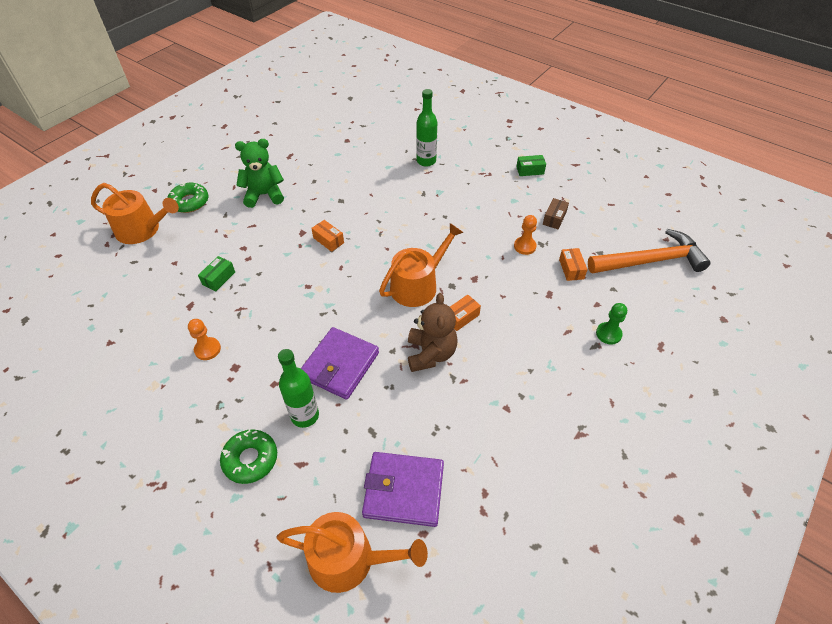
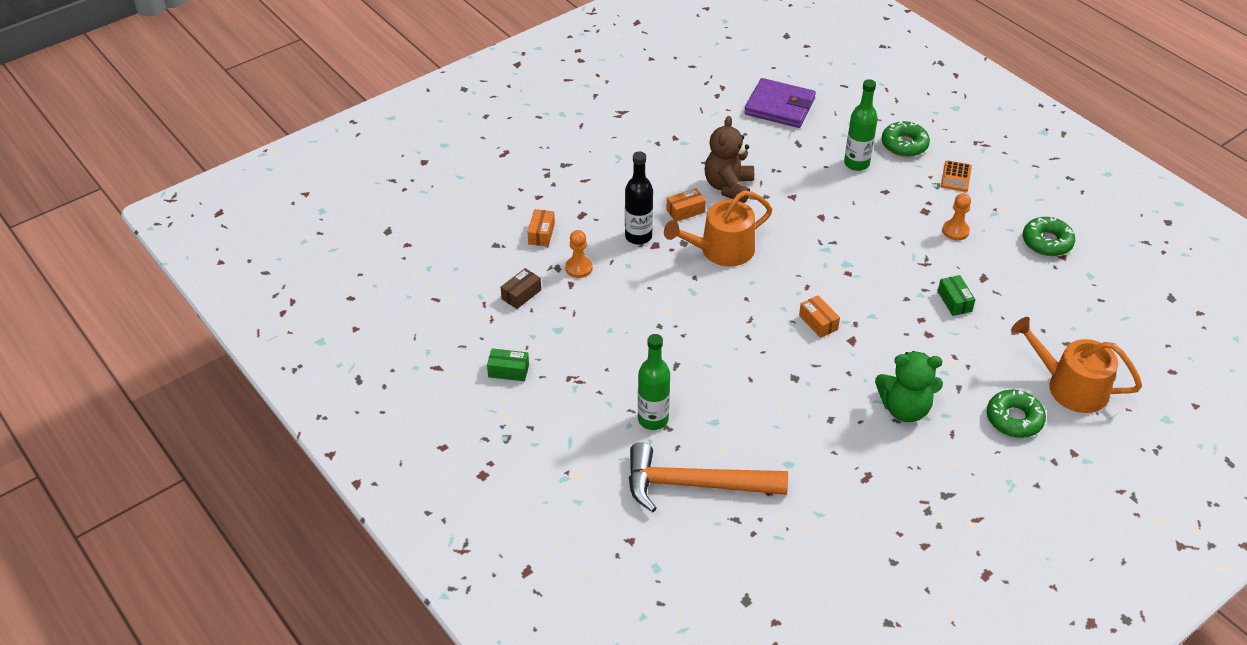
camera: 165 degrees left, 5 degrees down
green box [198,256,235,291] -> green box turned 60 degrees counterclockwise [938,275,976,316]
orange watering can [276,512,428,593] -> none
purple wallet [301,327,379,400] -> none
orange hammer [588,229,711,273] -> orange hammer moved to [629,442,788,512]
green pawn [596,303,627,344] -> none
none -> black bottle [625,151,653,245]
none -> orange calculator [941,160,972,192]
none -> green donut [1023,217,1075,256]

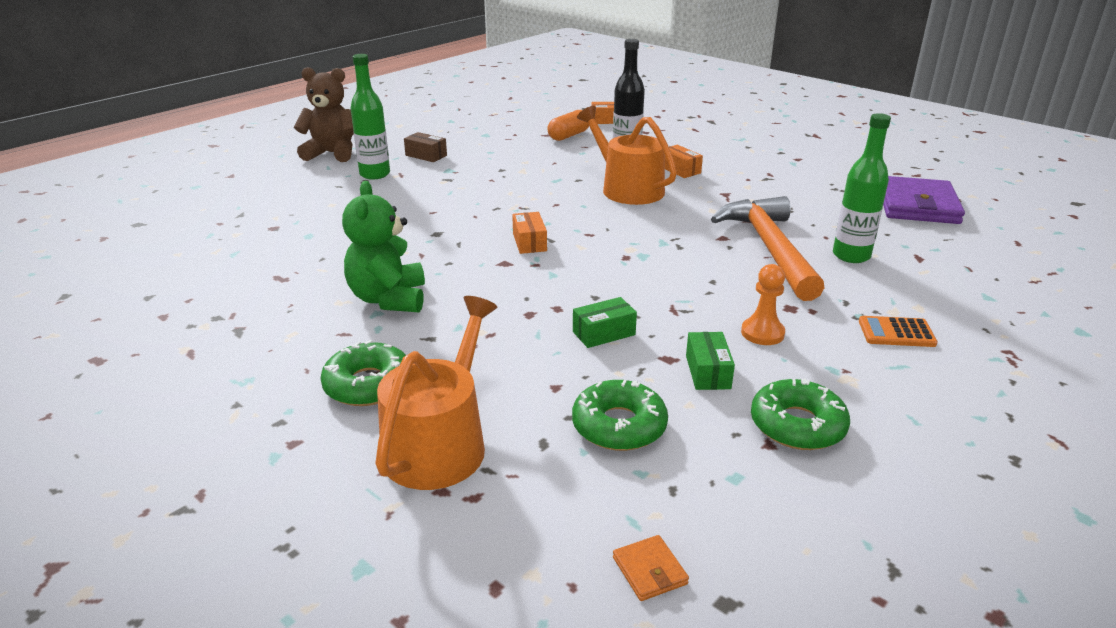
camera: 80 degrees right, 15 degrees down
green box [487,348,529,381] -> green box moved to [686,332,735,390]
brown box [501,268,541,309] -> brown box moved to [404,132,447,162]
orange pawn [565,230,593,278] -> orange capsule [547,110,589,141]
orange hammer [629,442,788,512] -> orange hammer moved to [711,196,825,301]
brown teddy bear [705,116,754,203] -> brown teddy bear moved to [294,67,354,162]
orange box [799,295,840,338] -> orange box turned 60 degrees counterclockwise [512,212,547,254]
green donut [882,121,930,157] -> green donut moved to [572,380,668,451]
none -> orange wallet [613,535,689,601]

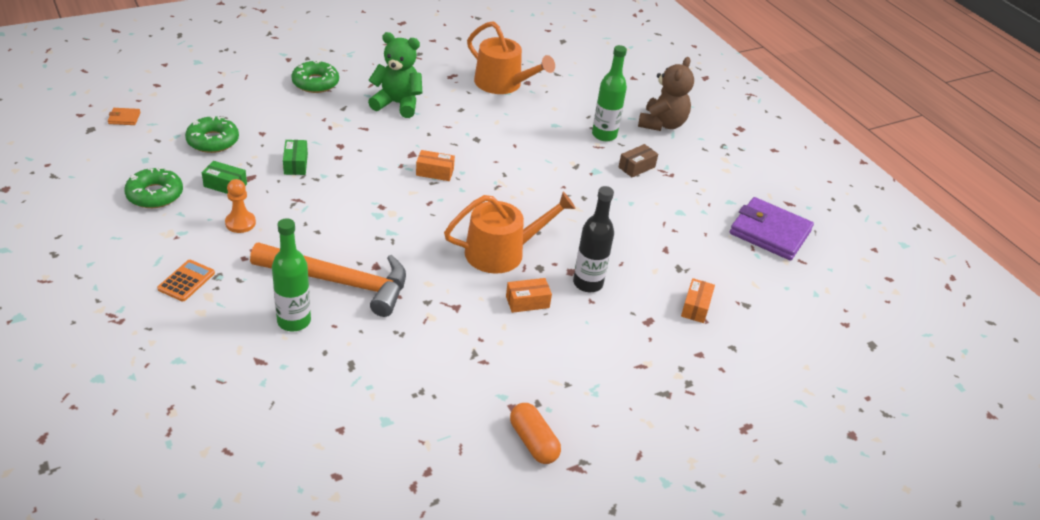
camera: 105 degrees right, 10 degrees up
orange watering can [375,296,497,490] -> orange watering can moved to [467,21,555,94]
orange capsule [547,110,589,141] -> orange capsule moved to [510,403,561,464]
purple wallet [883,176,965,224] -> purple wallet moved to [730,197,814,261]

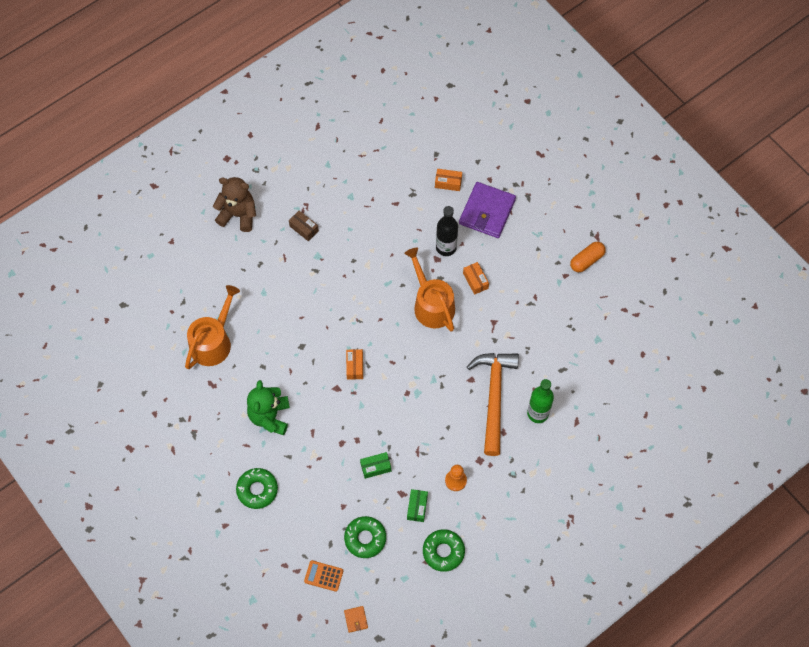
camera: 95 degrees left, 25 degrees up
orange calculator [157,260,215,301] -> orange calculator moved to [304,560,343,592]
green bottle [592,45,627,141] -> none
purple wallet [730,197,814,261] -> purple wallet moved to [459,182,516,238]

